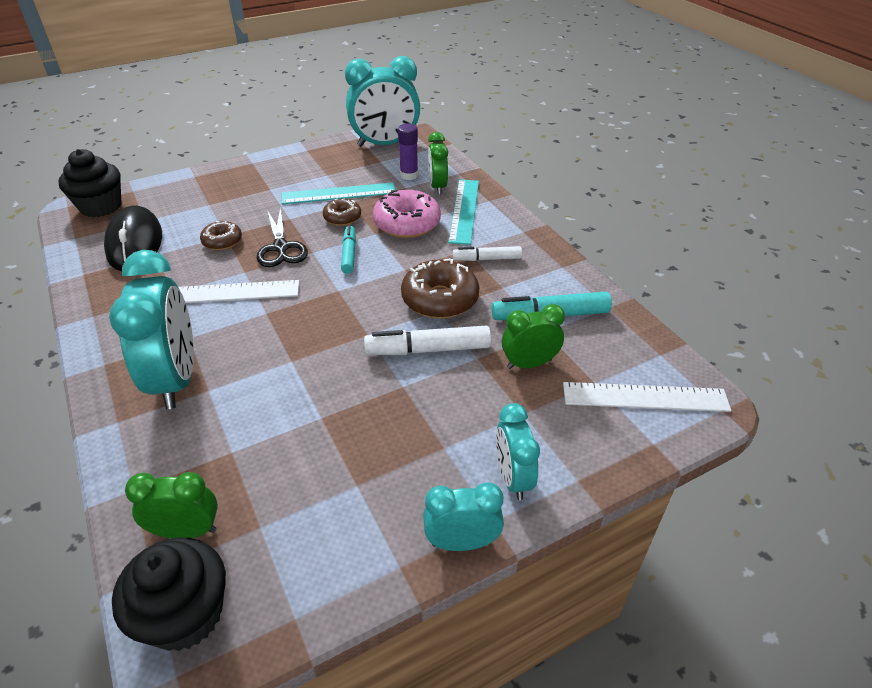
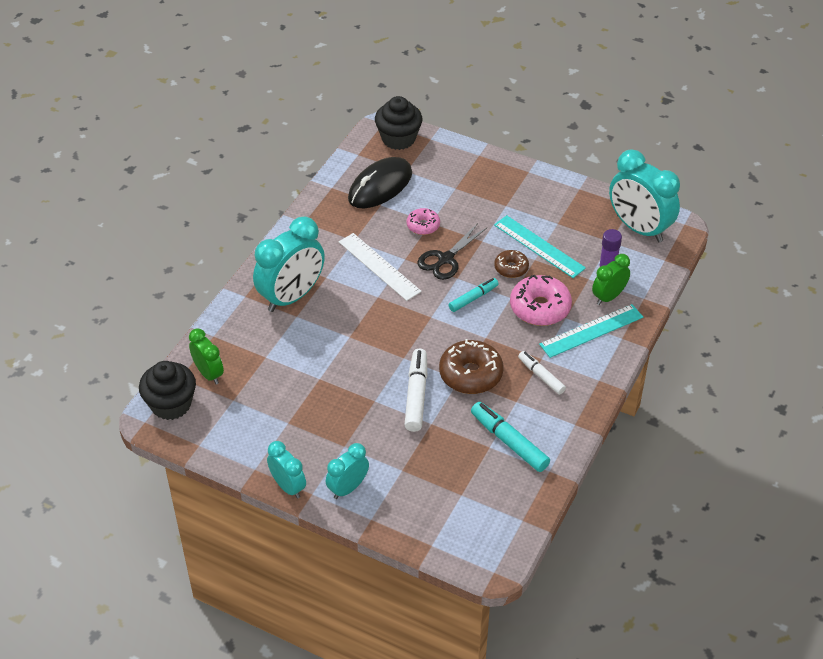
camera: 55 degrees right, 5 degrees up
brown donut [200,221,242,250] -> pink donut [407,208,440,235]
white marker [364,325,491,355] -> white marker turned 45 degrees clockwise [404,349,427,432]
green clock [502,304,565,369] -> none
white ruler [563,382,731,412] -> none

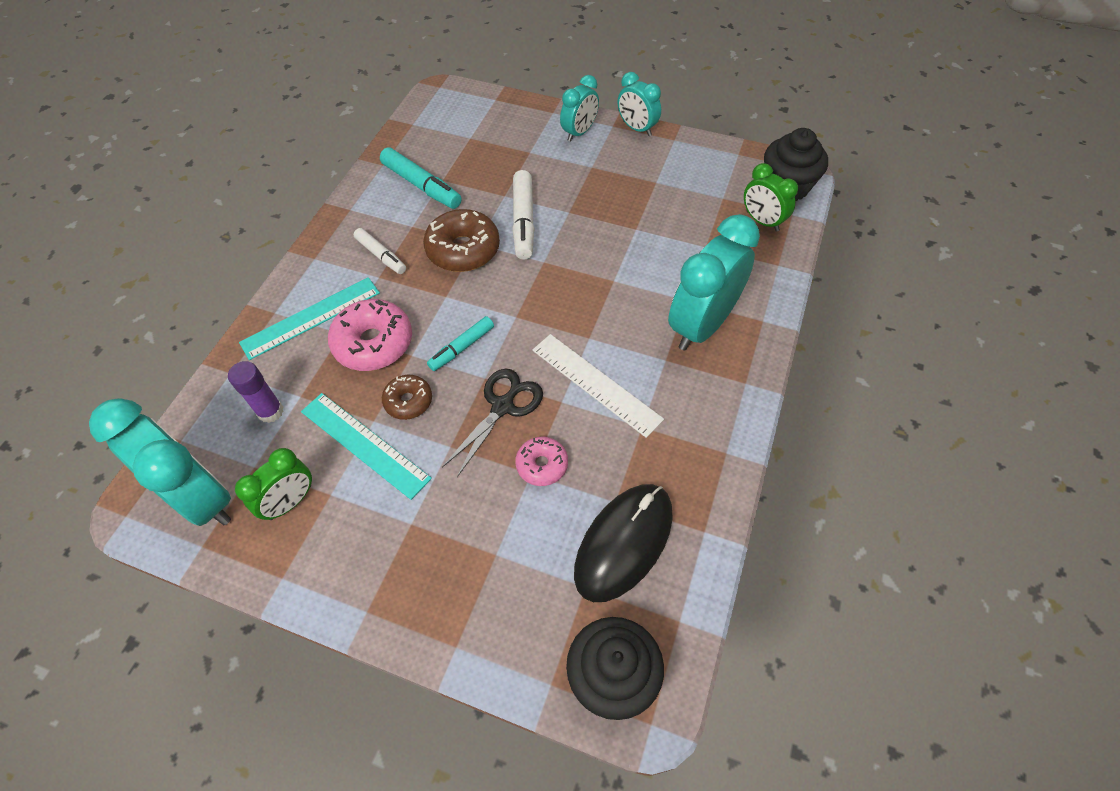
camera: 175 degrees right, 10 degrees up
green clock [592,254,630,305] -> green clock moved to [235,448,312,520]

